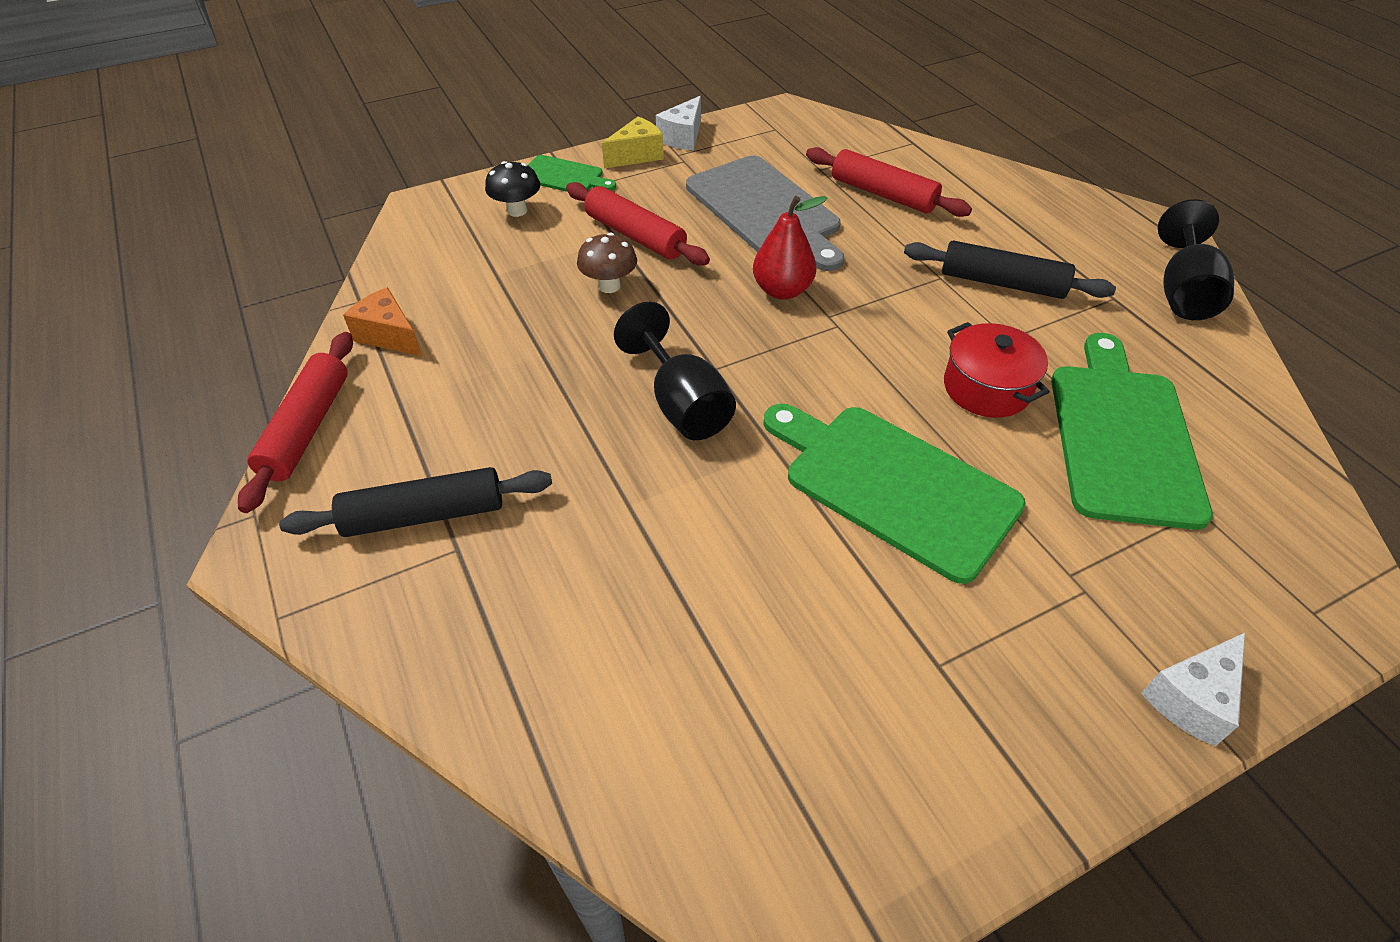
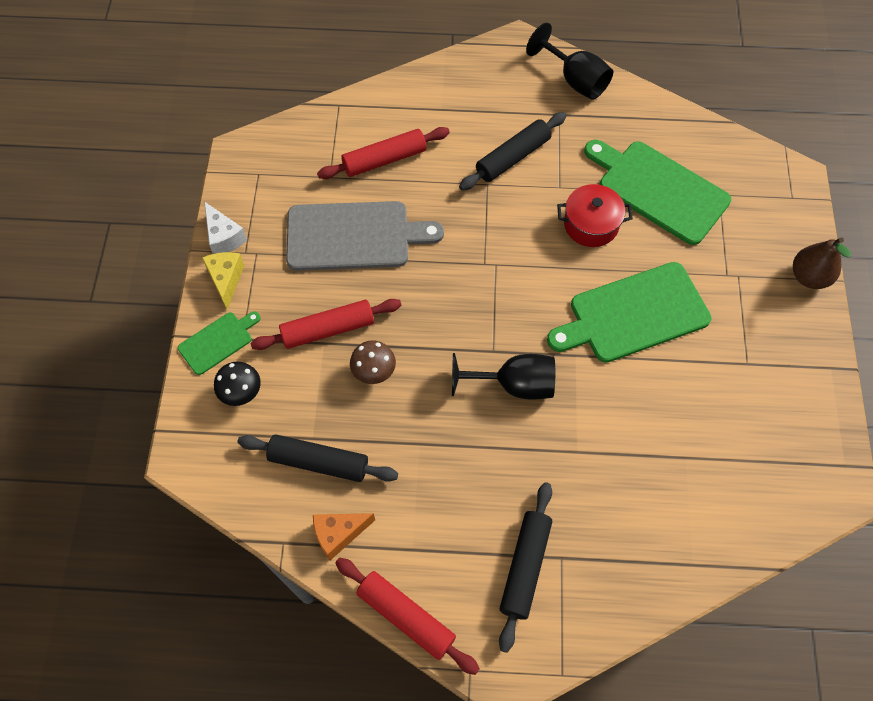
camera: 60 degrees left, 15 degrees up
red pear [753,196,828,300] -> none
white cheese [1141,633,1245,746] -> brown pear [793,238,851,289]
none -> black rolling pin [237,434,398,482]

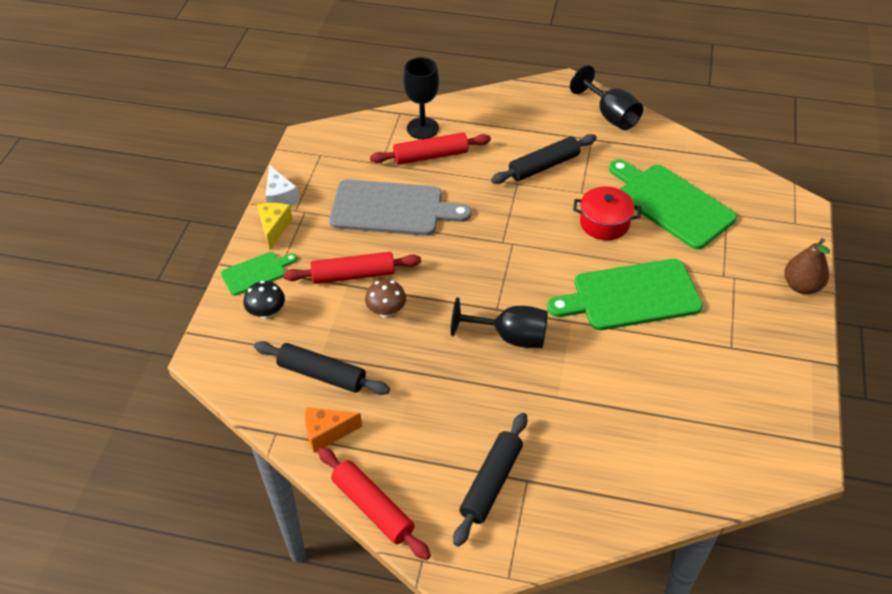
camera: 10 degrees right, 15 degrees down
none -> black goblet [403,57,439,139]

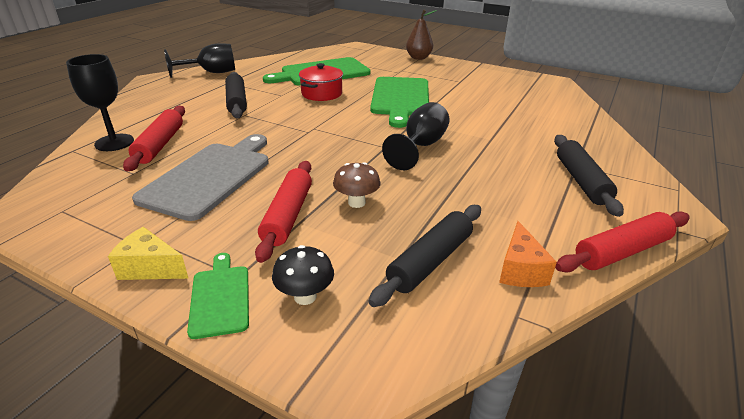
camera: 75 degrees left, 15 degrees down
white cheese [266,165,300,206] -> none
black rolling pin [453,413,527,547] -> black rolling pin turned 45 degrees clockwise [554,135,624,217]

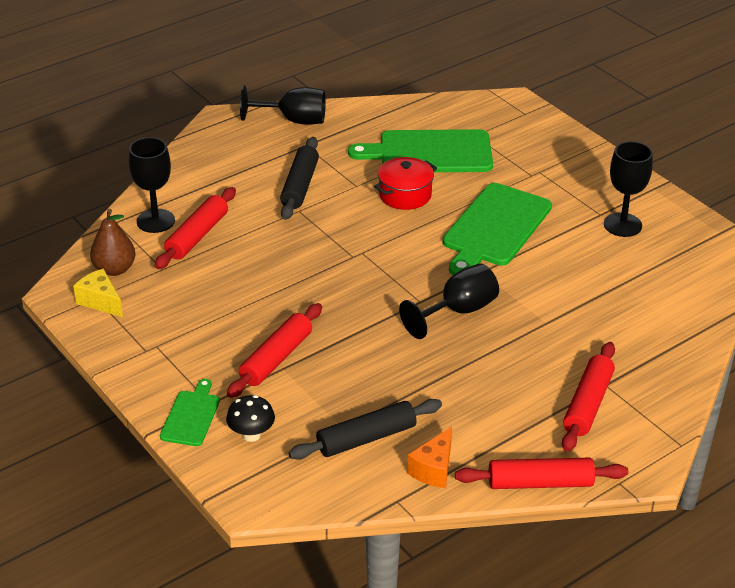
camera: 25 degrees right, 5 degrees up
yellow cheese [108,227,189,280] -> yellow cheese moved to [73,269,123,317]
grey cutting board [132,134,269,221] -> none
brown mushroom [333,162,380,208] -> none
brown pear [406,9,437,60] -> brown pear moved to [90,209,136,276]
black rolling pin [554,135,624,217] -> red rolling pin [562,342,615,452]
none -> black goblet [604,141,653,237]

